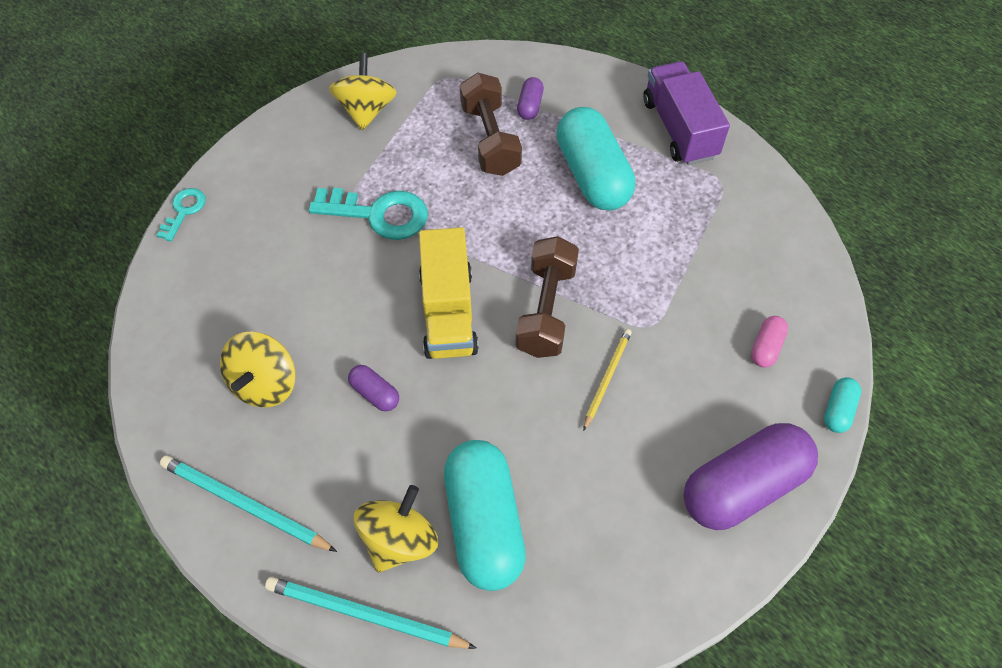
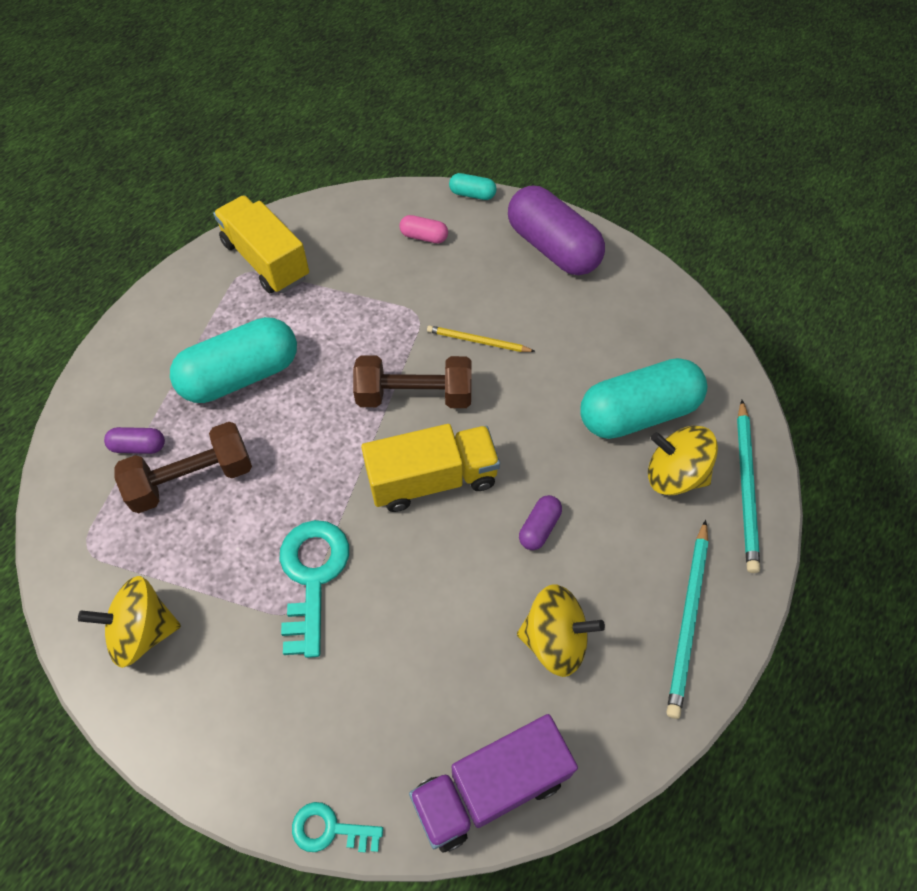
camera: 100 degrees left, 0 degrees up
purple truck [643,61,730,165] -> purple truck moved to [409,714,578,853]
none -> yellow truck [213,195,309,293]

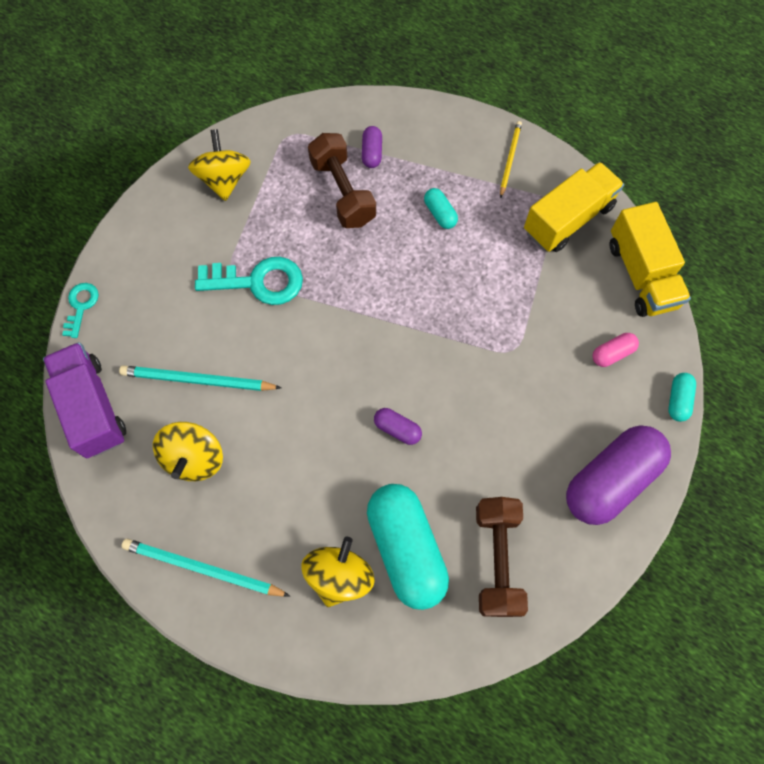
camera: 90 degrees right, 10 degrees up
turquoise capsule [170,317,297,403] -> turquoise capsule [424,188,458,229], size x0.44
brown dumbbell [353,355,472,408] -> brown dumbbell moved to [476,497,528,617]
yellow truck [361,424,500,512] -> yellow truck moved to [609,202,691,317]
pink capsule [399,215,448,243] -> pink capsule turned 45 degrees clockwise [592,333,639,367]
yellow pencil [427,325,535,352] -> yellow pencil moved to [500,121,522,198]
purple capsule [519,495,562,550] -> purple capsule moved to [374,408,422,445]
turquoise pencil [737,400,760,573] -> turquoise pencil moved to [119,365,281,391]

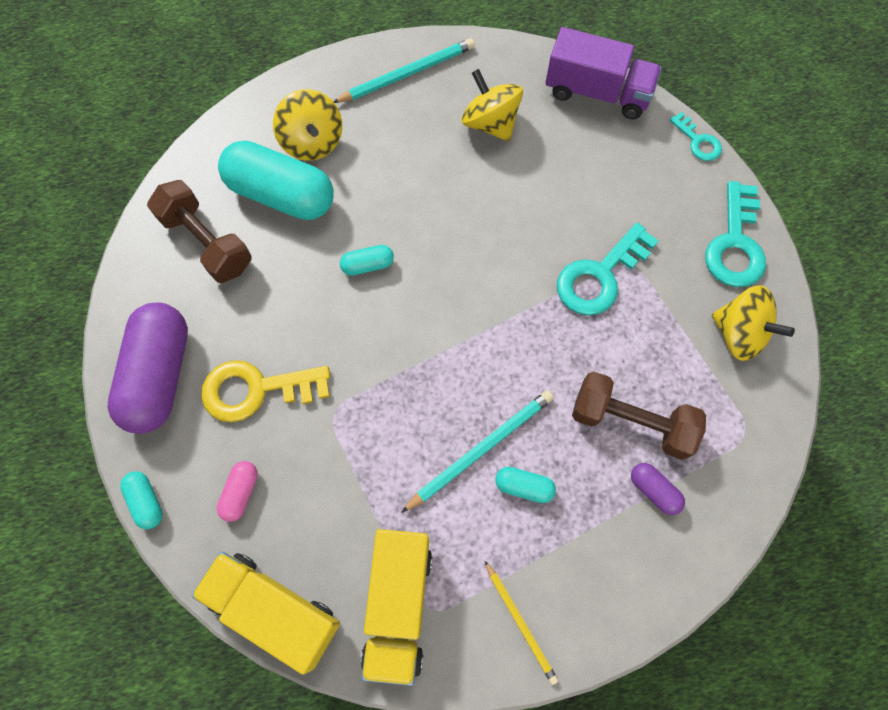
camera: 135 degrees right, 0 degrees up
turquoise pencil [119,365,281,391] -> turquoise pencil moved to [401,390,554,513]
purple capsule [374,408,422,445] -> turquoise capsule [340,245,394,276]
none -> yellow key [201,360,330,422]
none -> turquoise key [705,181,766,287]

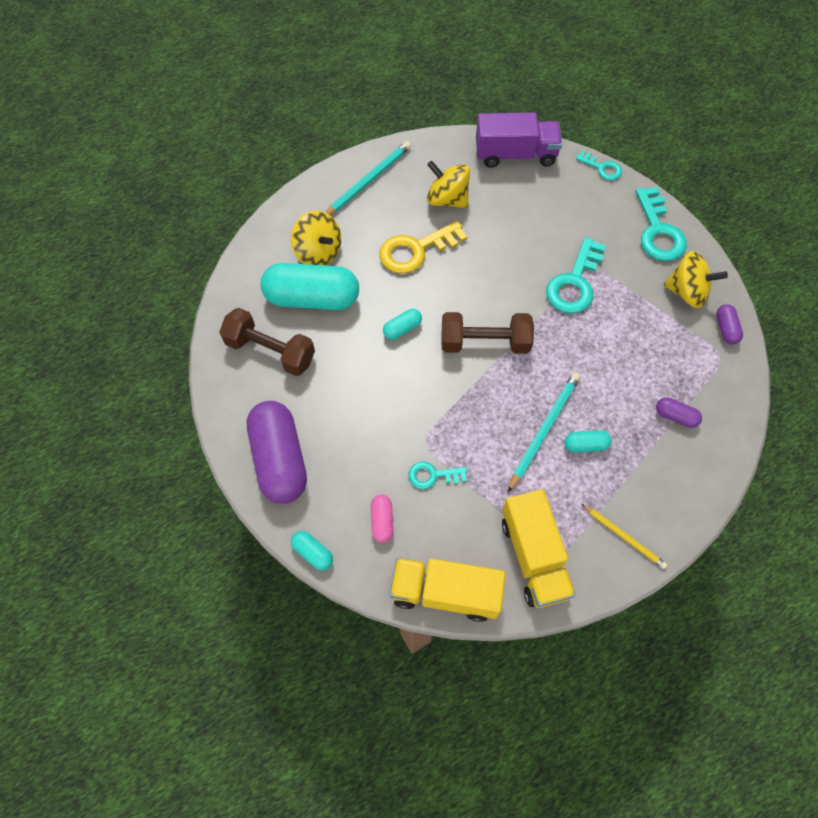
camera: 20 degrees left, 5 degrees down
yellow key [201,360,330,422] -> yellow key moved to [379,221,467,274]
brown dumbbell [572,372,706,460] -> brown dumbbell moved to [441,312,534,354]
none -> turquoise key [408,461,467,489]
none -> purple capsule [716,304,743,345]

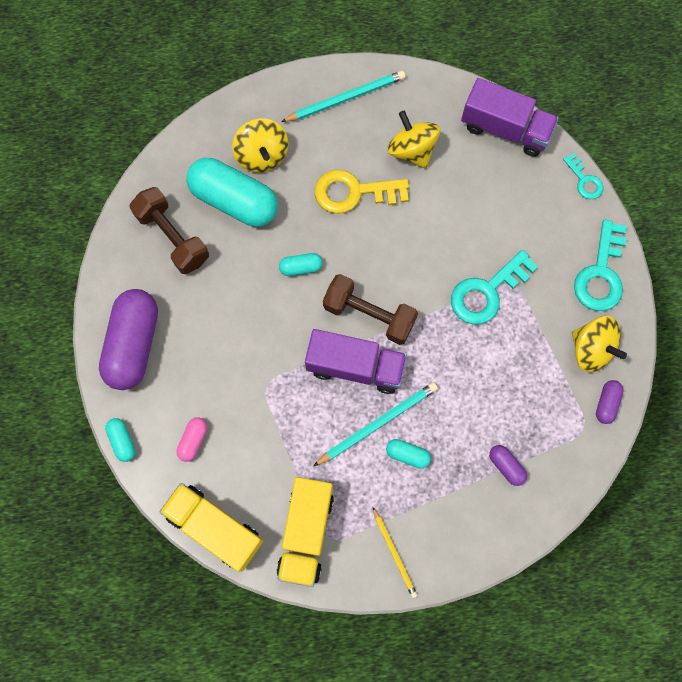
camera: 25 degrees right, 10 degrees up
turquoise key [408,461,467,489] -> none
none -> purple truck [305,329,407,394]

